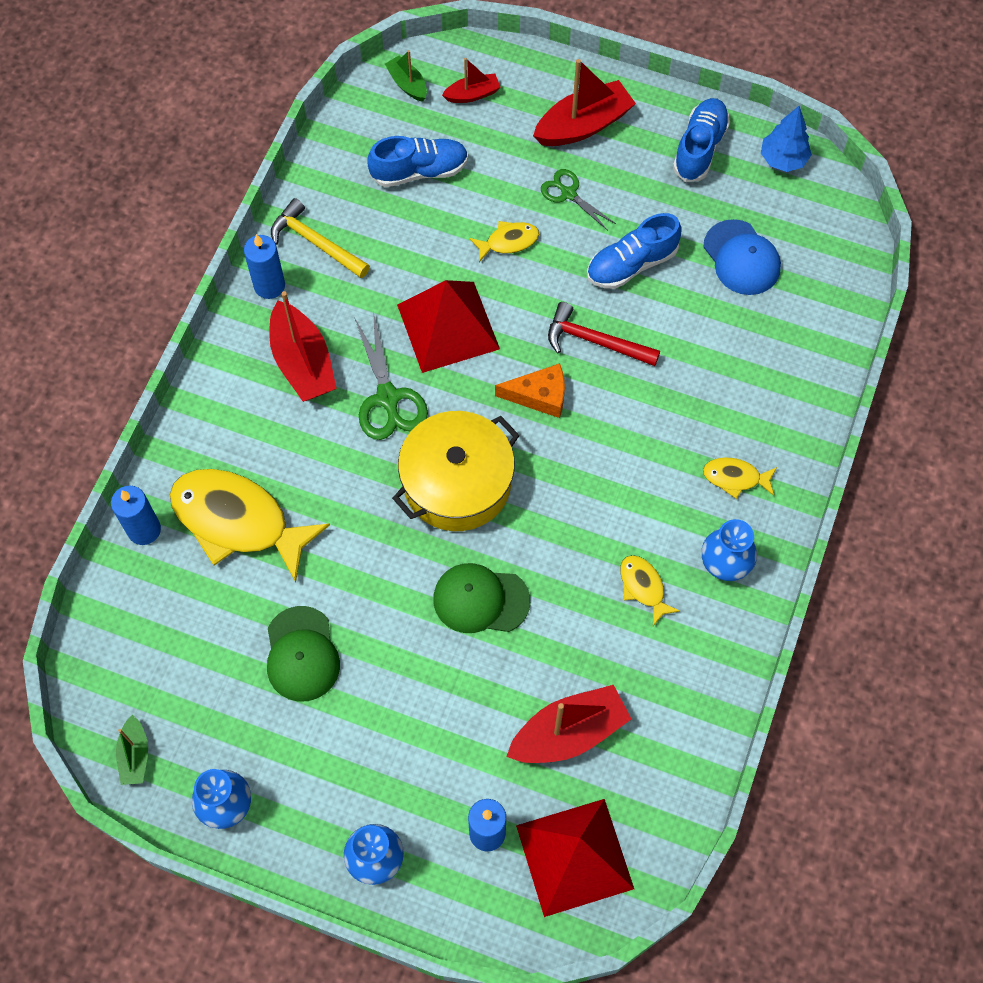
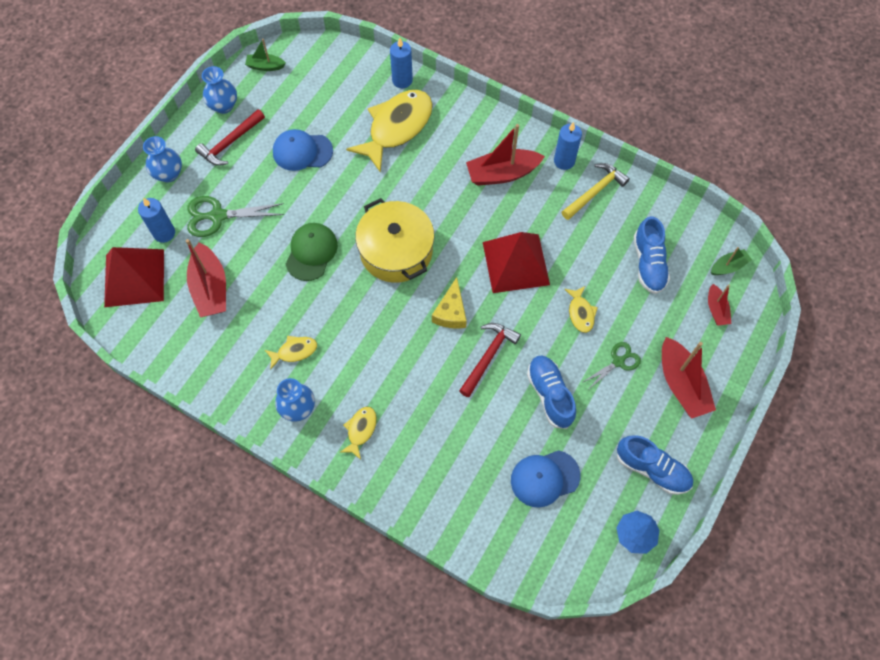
camera: 100 degrees right, 0 degrees up
green cap [267,606,340,702] -> blue cap [273,129,333,171]
green scissors [354,312,428,440] -> green scissors moved to [187,196,284,237]
orange cheese [495,363,565,418] -> yellow cheese [432,277,467,329]
none -> red hammer [195,109,265,166]

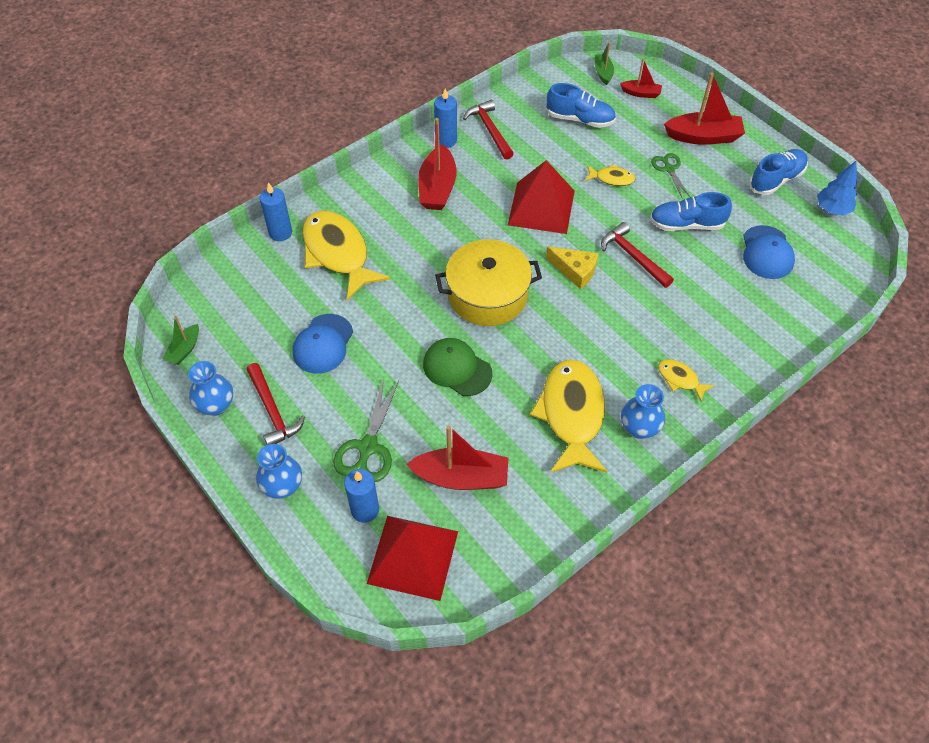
camera: 70 degrees left, 10 degrees down
yellow fish [265,336,317,370] -> yellow fish [530,360,607,473], size x2.17
yellow hammer [562,163,630,220] -> red hammer [463,100,514,160]

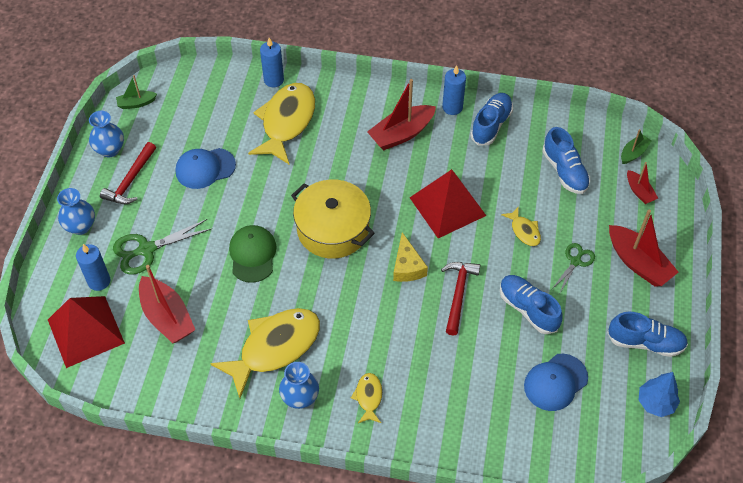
camera: 50 degrees right, 0 degrees up
red hammer [463,100,514,160] -> blue shoe [471,93,513,145]

